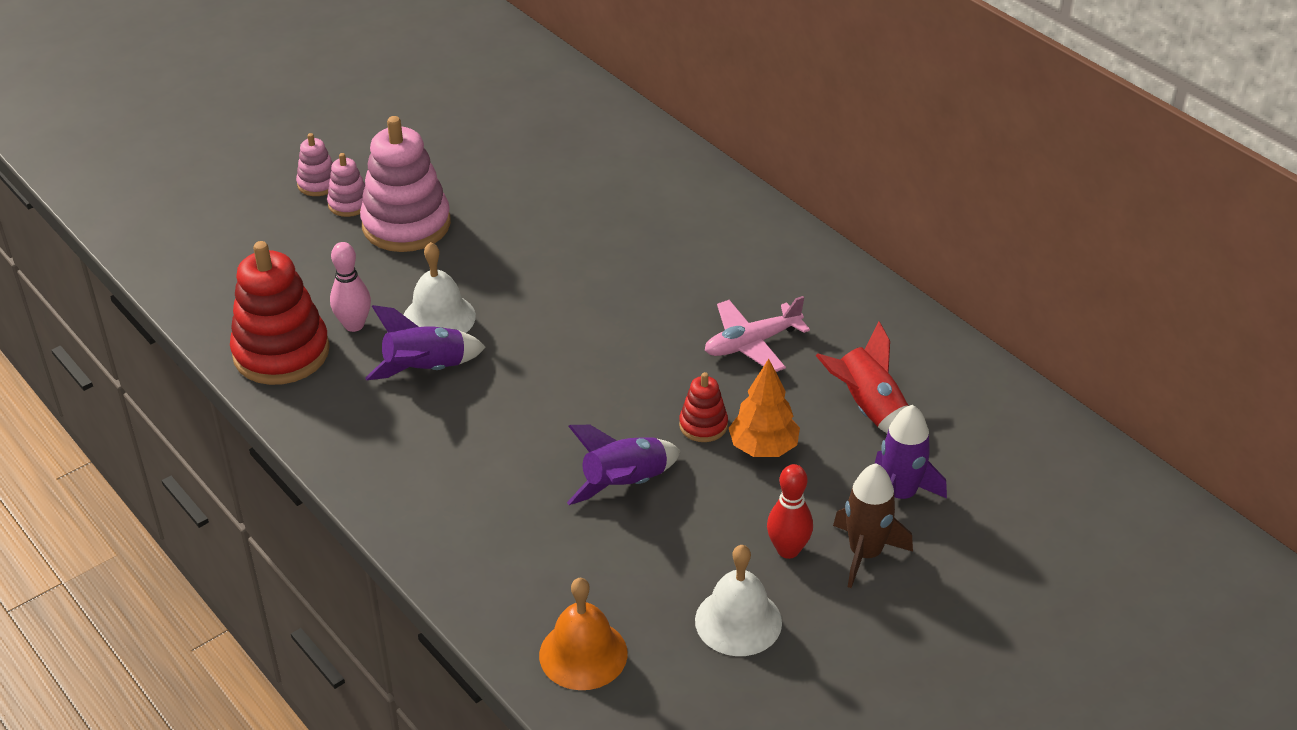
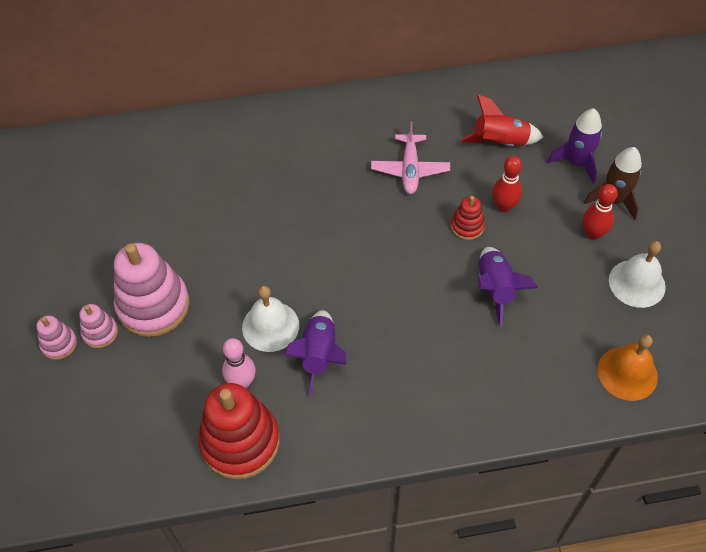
camera: 60 degrees left, 15 degrees up
orange tree [729,359,800,457] -> red bowling pin [492,156,522,212]

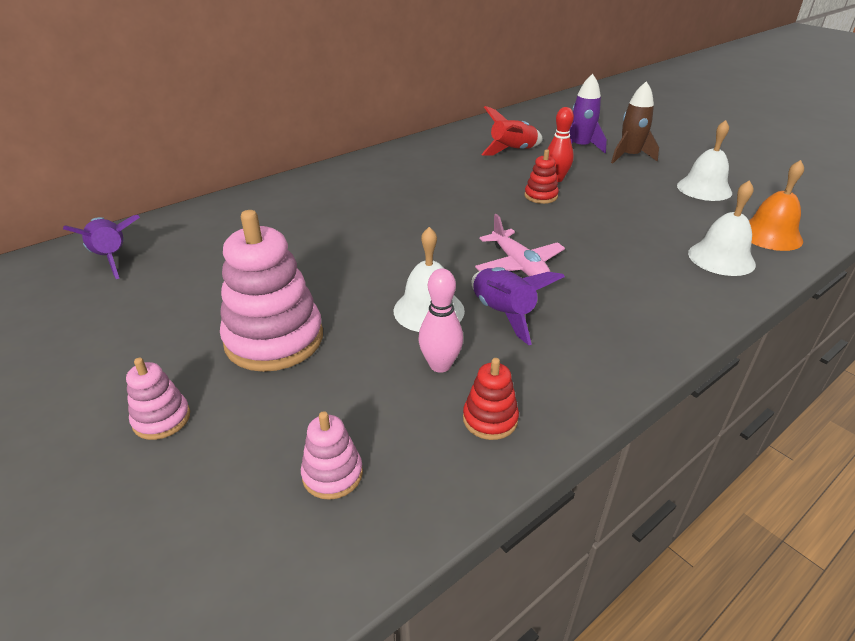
camera: 30 degrees left, 20 degrees down
pink stacking toy [80,304,118,348] -> pink stacking toy moved to [301,411,363,500]
red stacking toy [198,383,280,479] -> red stacking toy [463,358,519,440], size x0.48
pink plane [371,121,450,194] -> pink plane moved to [475,214,565,276]
purple rocket [478,247,538,327] -> purple rocket moved to [63,215,140,279]
red bowling pin [583,184,618,240] -> none
none -> white bell [688,180,756,276]

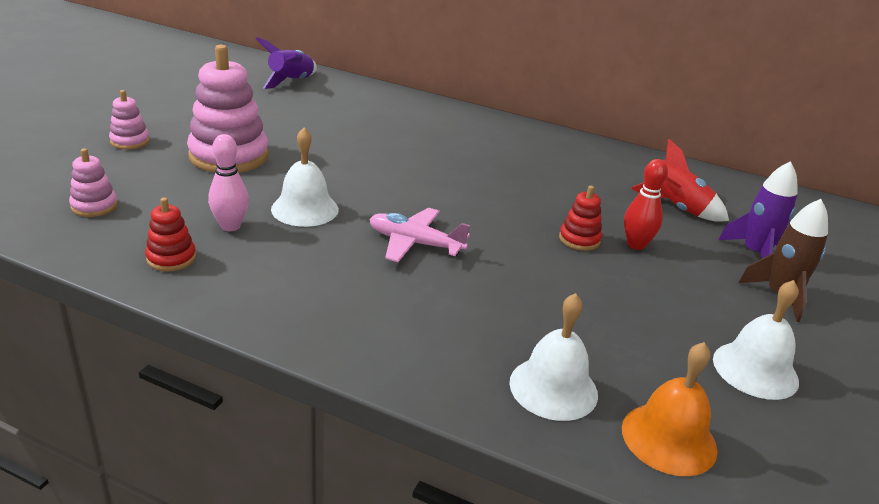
camera: 60 degrees right, 5 degrees down
purple rocket [471,267,565,345] -> none
pink plane [475,214,565,276] -> pink plane turned 75 degrees clockwise [369,208,470,262]

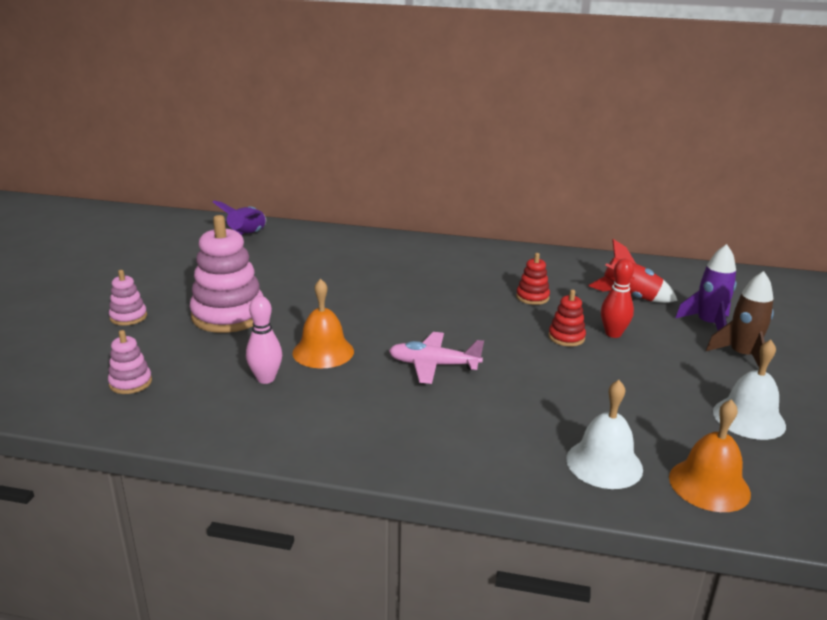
camera: 10 degrees left, 5 degrees down
red stacking toy [145,198,196,272] -> red stacking toy moved to [516,253,550,305]
white bell [271,127,339,227] -> orange bell [292,279,354,368]

